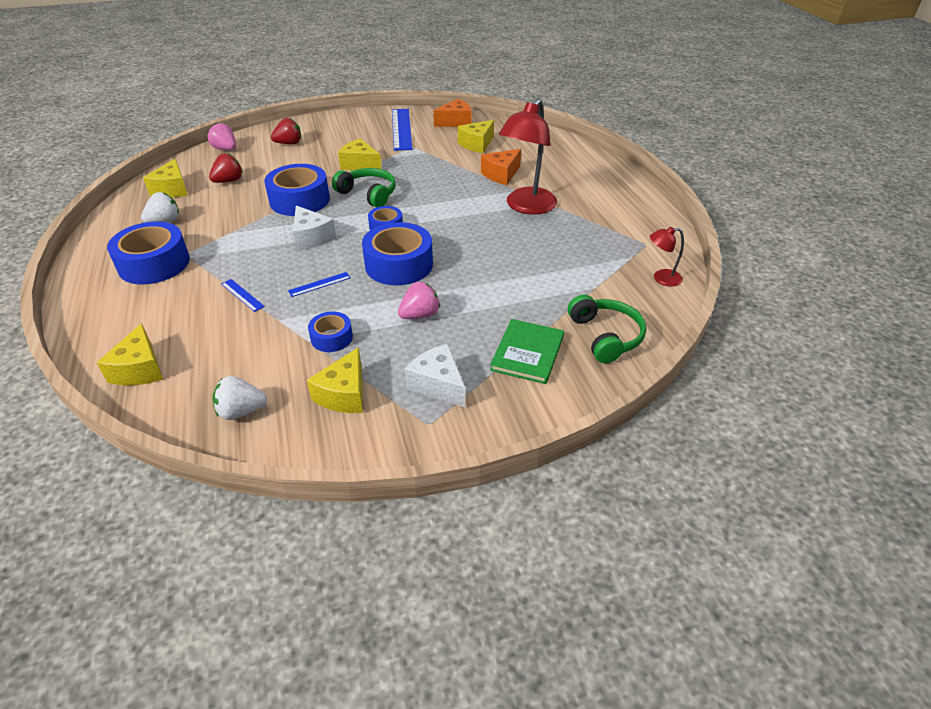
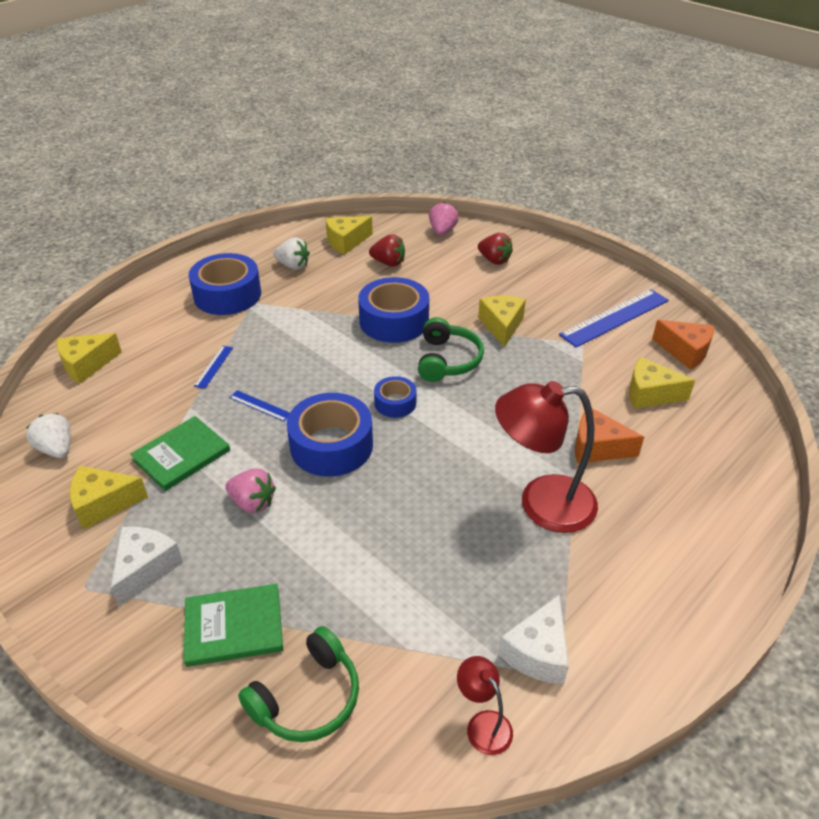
camera: 60 degrees right, 0 degrees up
white cheese [293,205,336,250] -> white cheese moved to [498,594,569,684]
blue tape [308,312,353,352] -> green book [130,416,230,491]

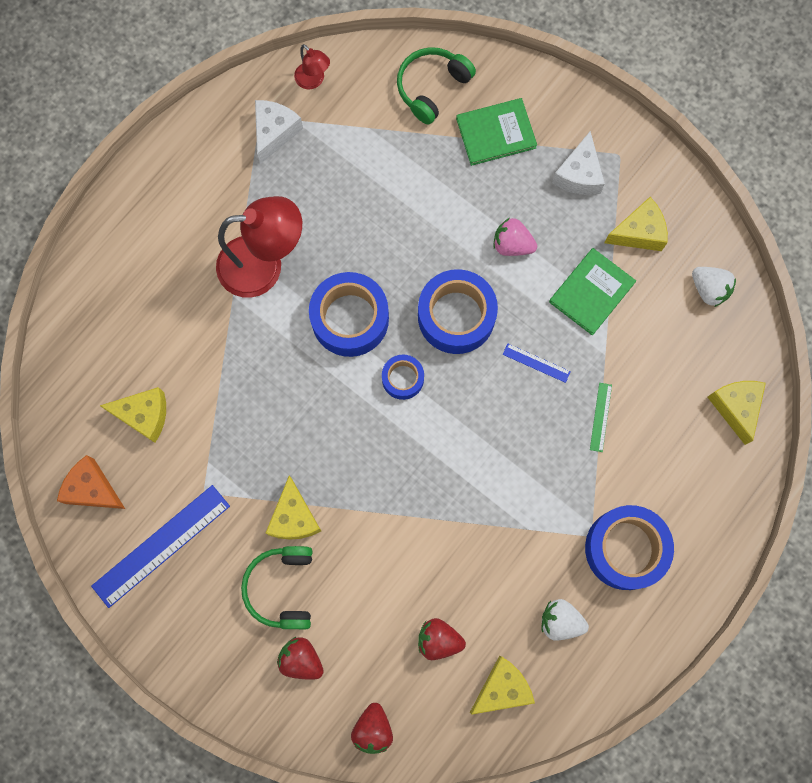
camera: 175 degrees right, 35 degrees up
yellow cheese [57,333,122,384] -> yellow cheese turned 60 degrees counterclockwise [707,381,766,445]
blue ruler [194,346,233,389] -> green ruler [590,383,612,452]
blue tape [358,277,429,343] -> blue tape moved to [309,272,389,357]
green headphones [418,317,484,382] -> green headphones moved to [241,546,312,629]
pink strawberry [429,202,459,236] -> red strawberry [351,703,393,754]
orange cheese [575,408,644,463] -> none

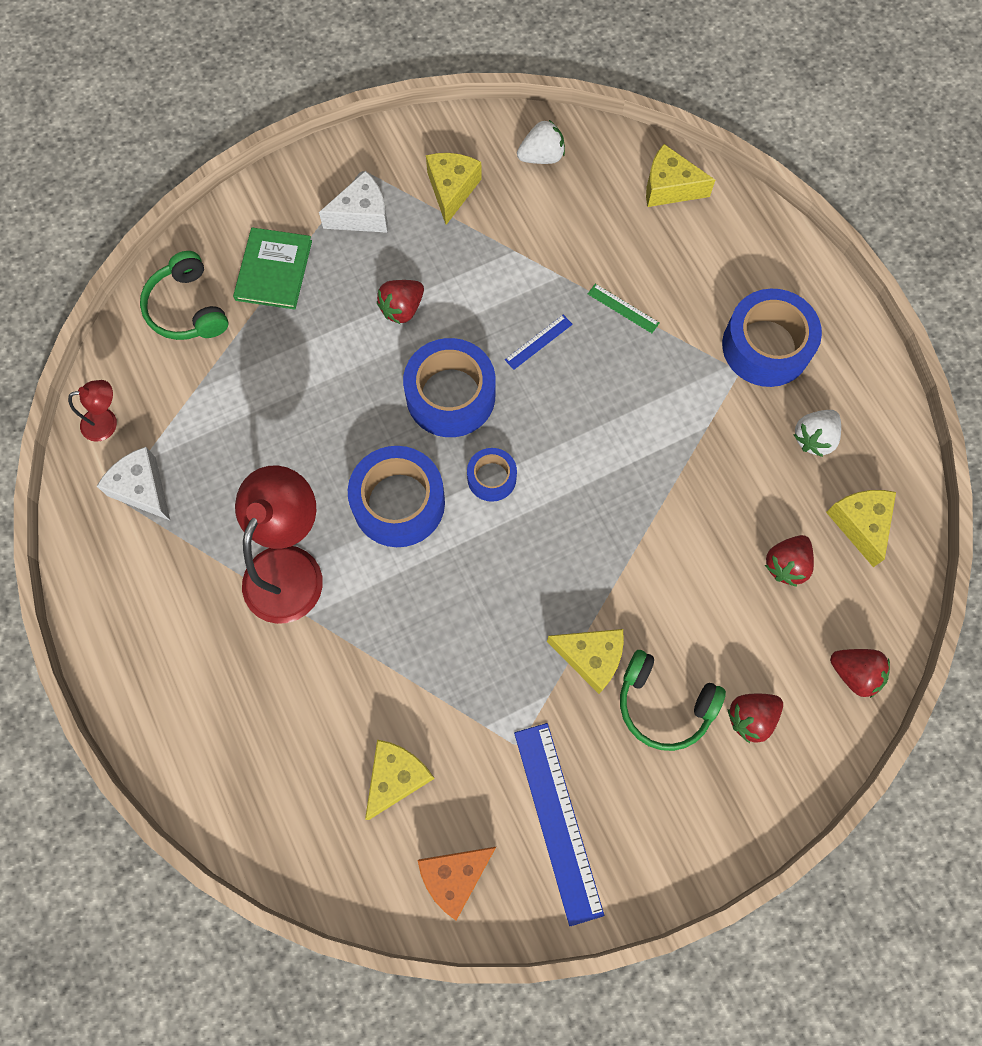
camera: 65 degrees left, 5 degrees down
pink strawberry [493,218,537,256] -> red strawberry [377,280,424,324]
green book [549,248,636,335] -> none
white cheese [552,131,605,195] -> white cheese turned 60 degrees counterclockwise [319,171,388,233]

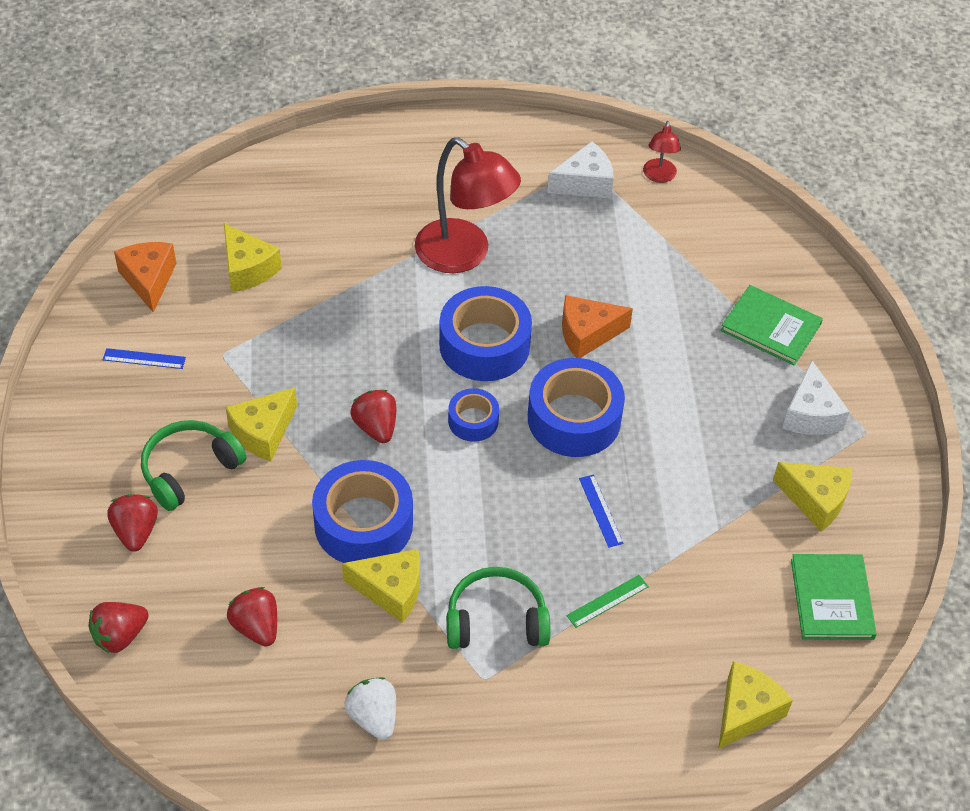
camera: 110 degrees right, 20 degrees down
green headphones [140,251,229,340] -> green headphones moved to [447,567,550,649]
red strawberry [377,280,424,324] -> red strawberry moved to [351,390,396,443]
blue ruler [514,723,604,926] -> blue ruler [103,348,186,369], size x0.46
white strawberry [517,120,565,164] -> green book [791,554,877,640]
blue tape [722,289,822,387] -> blue tape moved to [312,460,413,563]
yellow cheese [826,490,896,567] -> yellow cheese moved to [342,549,420,623]
none -> orange cheese [562,295,633,358]

